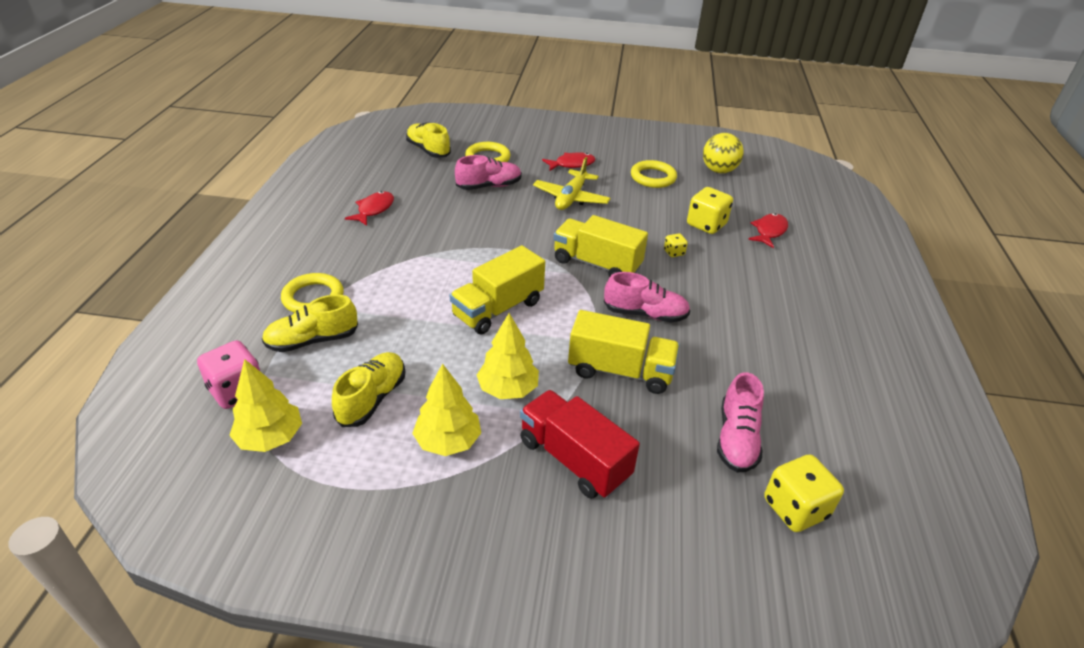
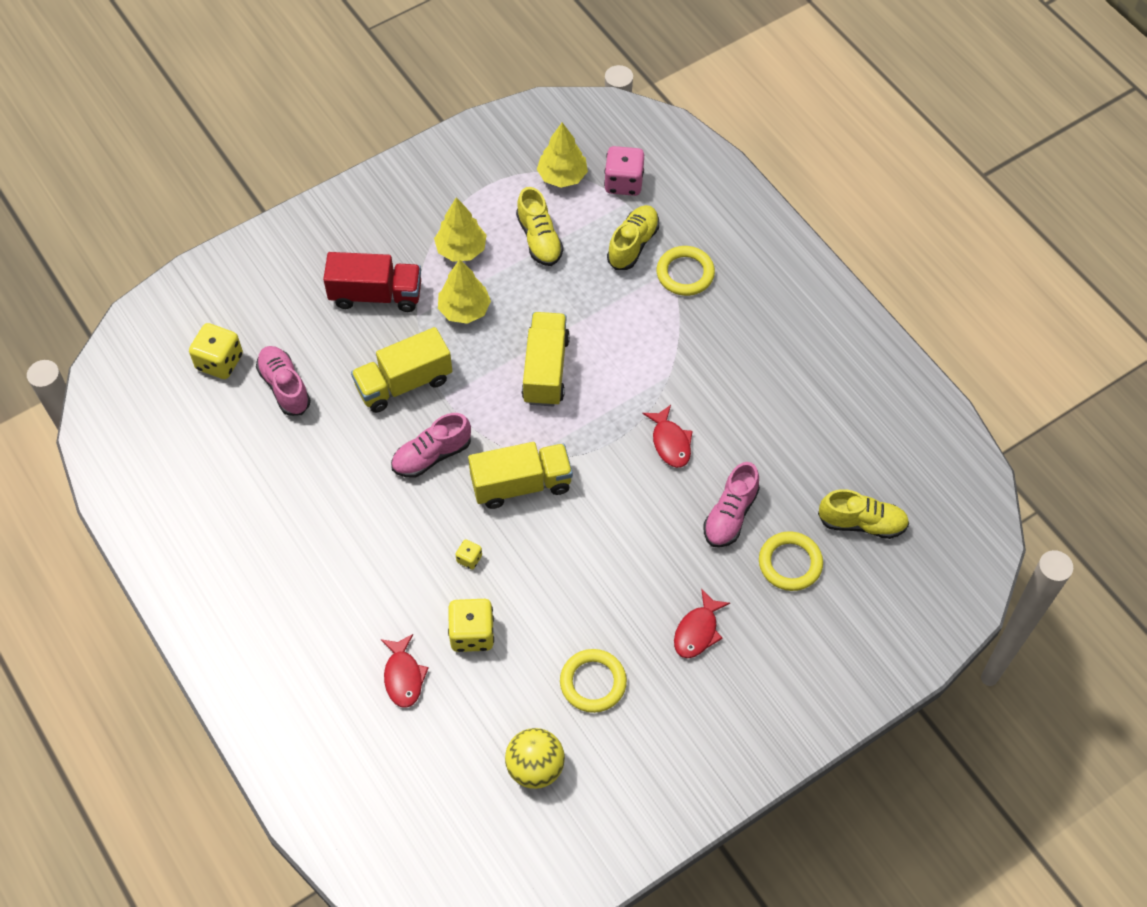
camera: 140 degrees right, 20 degrees up
red fish [345,191,394,226] -> red fish moved to [643,405,693,468]
yellow plane [533,157,611,210] -> none

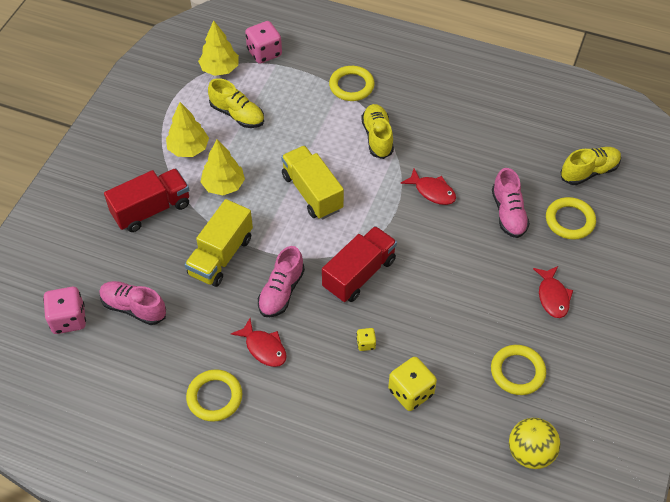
camera: 35 degrees left, 5 degrees down
yellow dice [189,323,243,379] -> pink dice [43,287,86,334]
red fish [381,634,429,708] -> red fish moved to [231,318,287,367]
yellow truck [468,442,573,509] -> red truck [322,226,397,302]
yellow shoe [607,205,659,270] -> yellow shoe moved to [361,104,394,159]
none -> yellow ring [186,369,242,422]

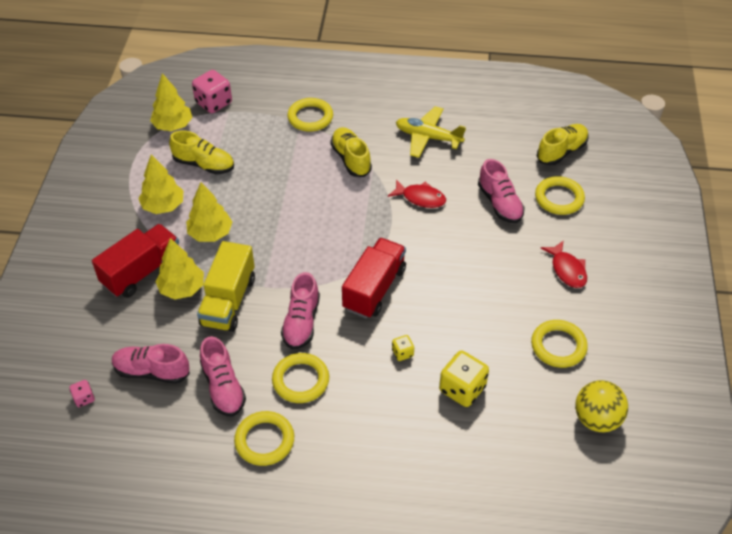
camera: 15 degrees left, 5 degrees down
pink dice [43,287,86,334] -> pink dice [69,380,95,407], size x0.50
red fish [231,318,287,367] -> yellow ring [272,353,329,403]
yellow truck [281,145,344,219] -> none
none -> yellow tree [155,238,204,299]
none -> pink shoe [200,336,246,417]
none -> yellow plane [396,106,466,158]

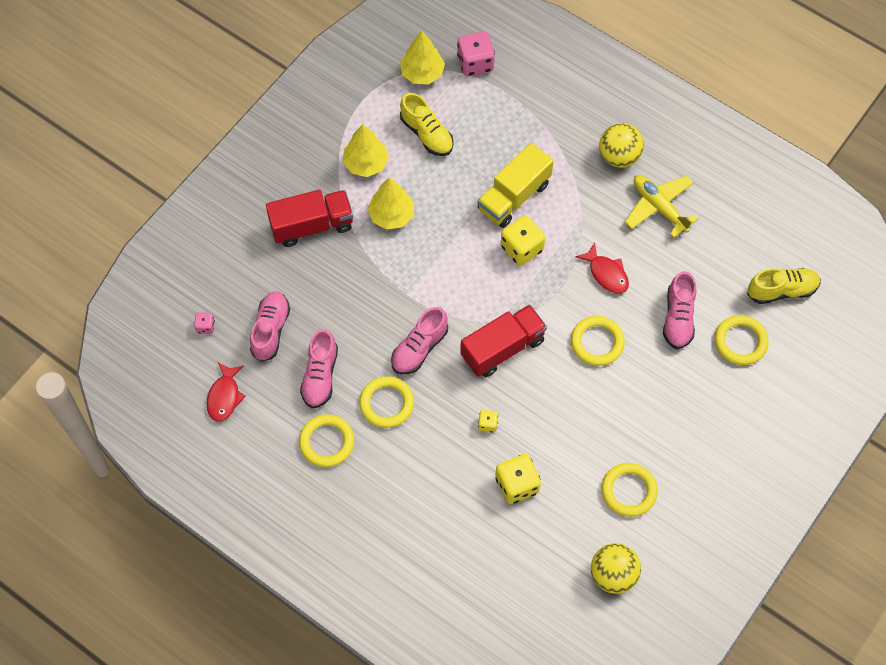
camera: 30 degrees right, 15 degrees up
pink shoe [112,344,190,384] -> pink shoe turned 60 degrees clockwise [250,291,290,362]
yellow tree [155,238,204,299] -> none
yellow truck [197,241,255,332] -> yellow truck moved to [477,143,554,228]
yellow ring [287,98,333,132] -> yellow ring moved to [571,316,625,366]
yellow shoe [330,127,372,177] -> none
red fish [541,240,587,288] -> red fish moved to [207,362,246,422]
none -> yellow dice [501,215,545,266]
none -> yellow ball [599,123,644,168]

